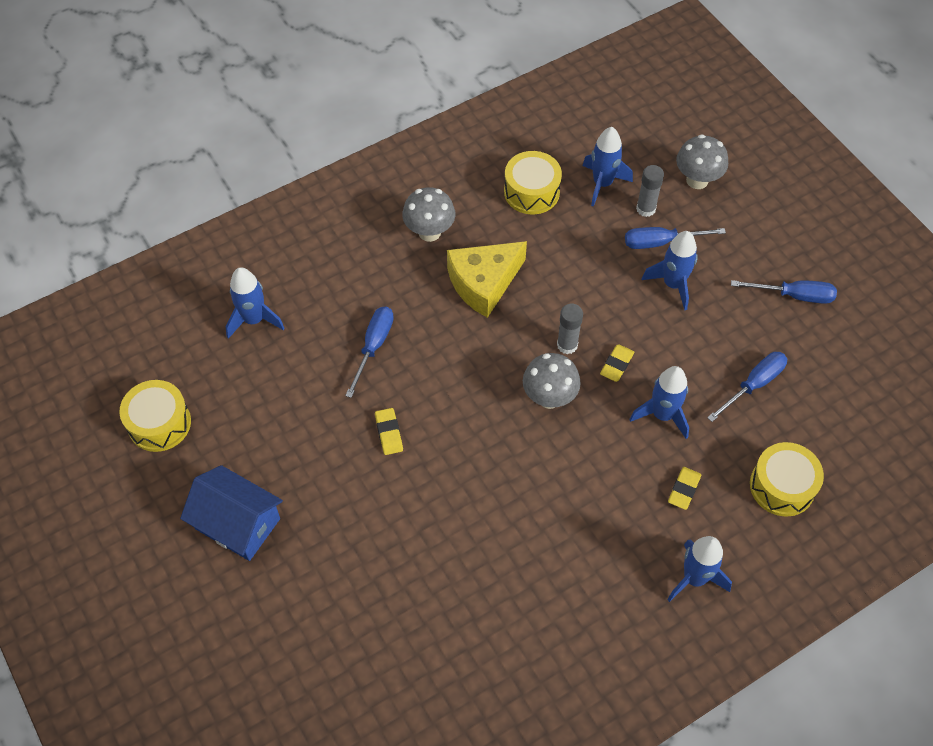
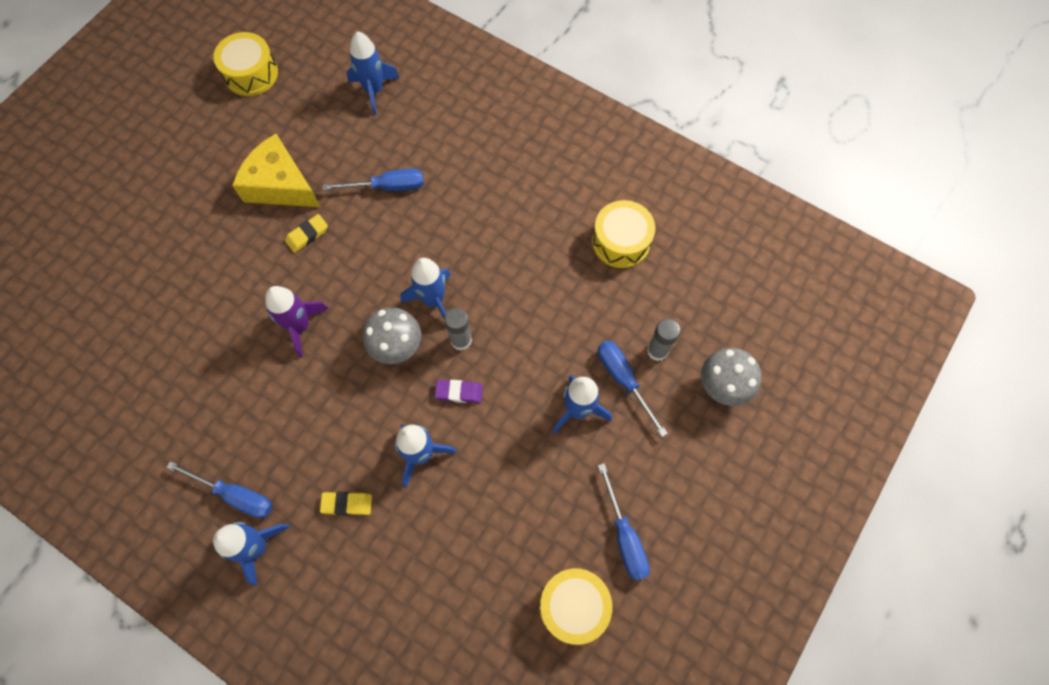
camera: 65 degrees right, 10 degrees up
blue house [180,465,283,561] -> none
grey mushroom [402,187,455,242] -> none
yellow cheese [447,241,527,318] -> yellow cheese moved to [232,134,320,207]
blue rocket [583,127,633,207] -> blue rocket moved to [401,258,451,318]
yellow eraser [600,344,634,382] -> purple eraser [435,380,483,403]
blue screwdriver [707,352,787,422] -> blue screwdriver moved to [166,461,272,518]
yellow drum [750,442,824,517] -> yellow drum moved to [540,568,612,645]
none -> purple rocket [265,286,329,358]

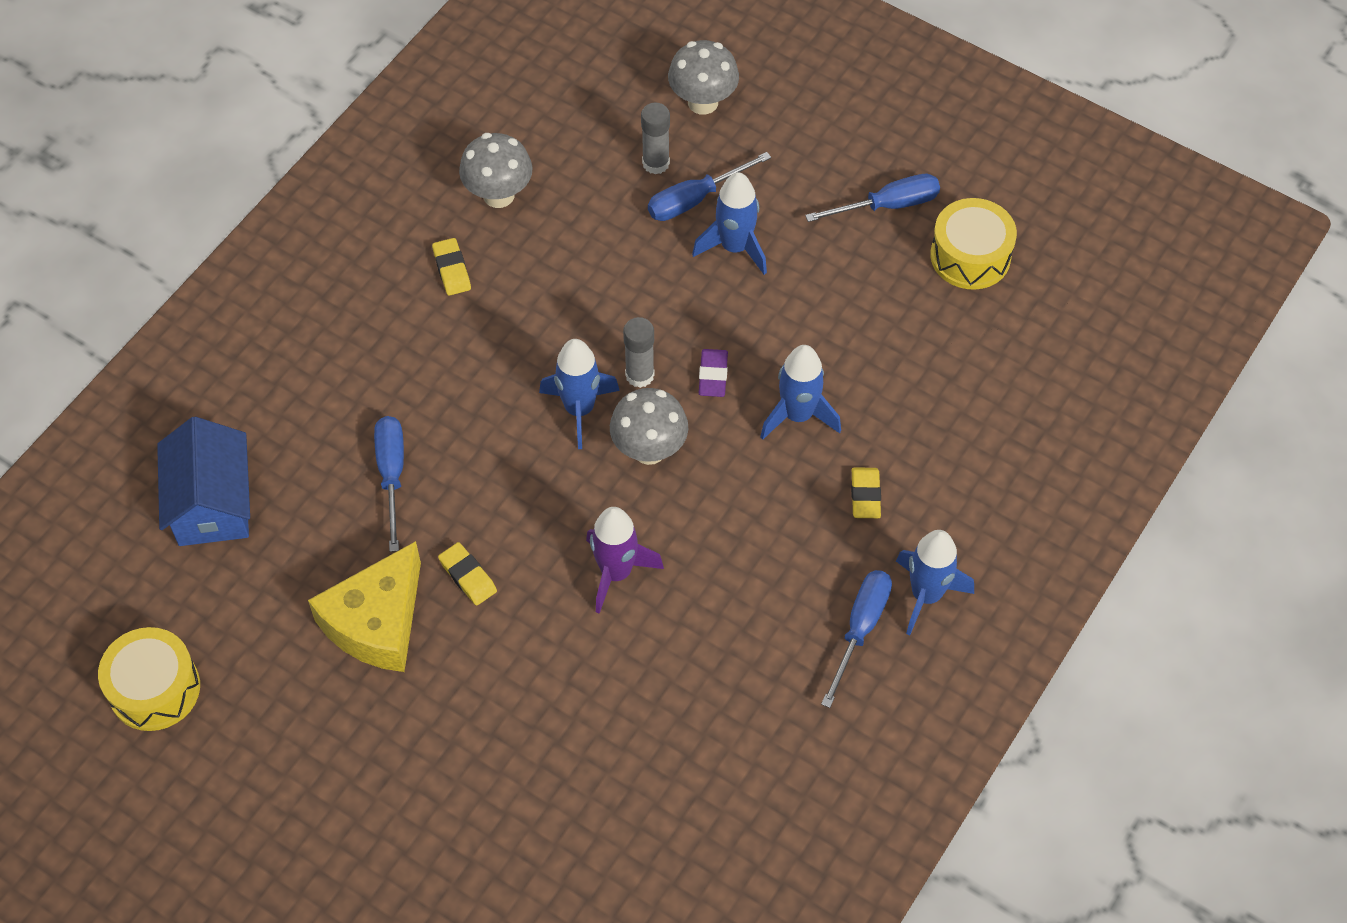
camera: 90 degrees left, 10 degrees down
blue rocket [347,31,400,115] -> blue house [157,417,250,546]
yellow drum [592,200,655,268] -> grey mushroom [459,133,533,208]
none -> yellow eraser [432,238,471,296]

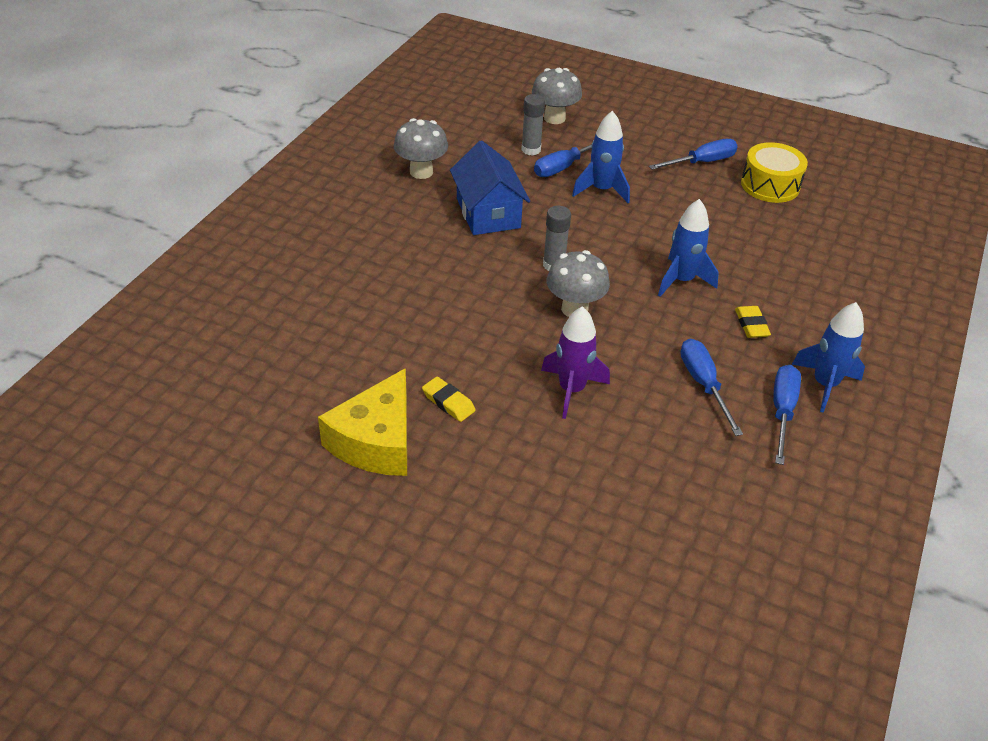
camera: 10 degrees left, 15 degrees down
yellow drum [98,627,200,731] -> none
blue house [157,417,250,546] -> blue house moved to [450,140,530,235]
blue screwdriver [374,416,404,552] -> blue screwdriver moved to [680,339,743,436]
yellow eraser [432,238,471,296] -> none
blue rocket [539,339,620,449] -> none
purple eraser [699,349,728,397] -> none

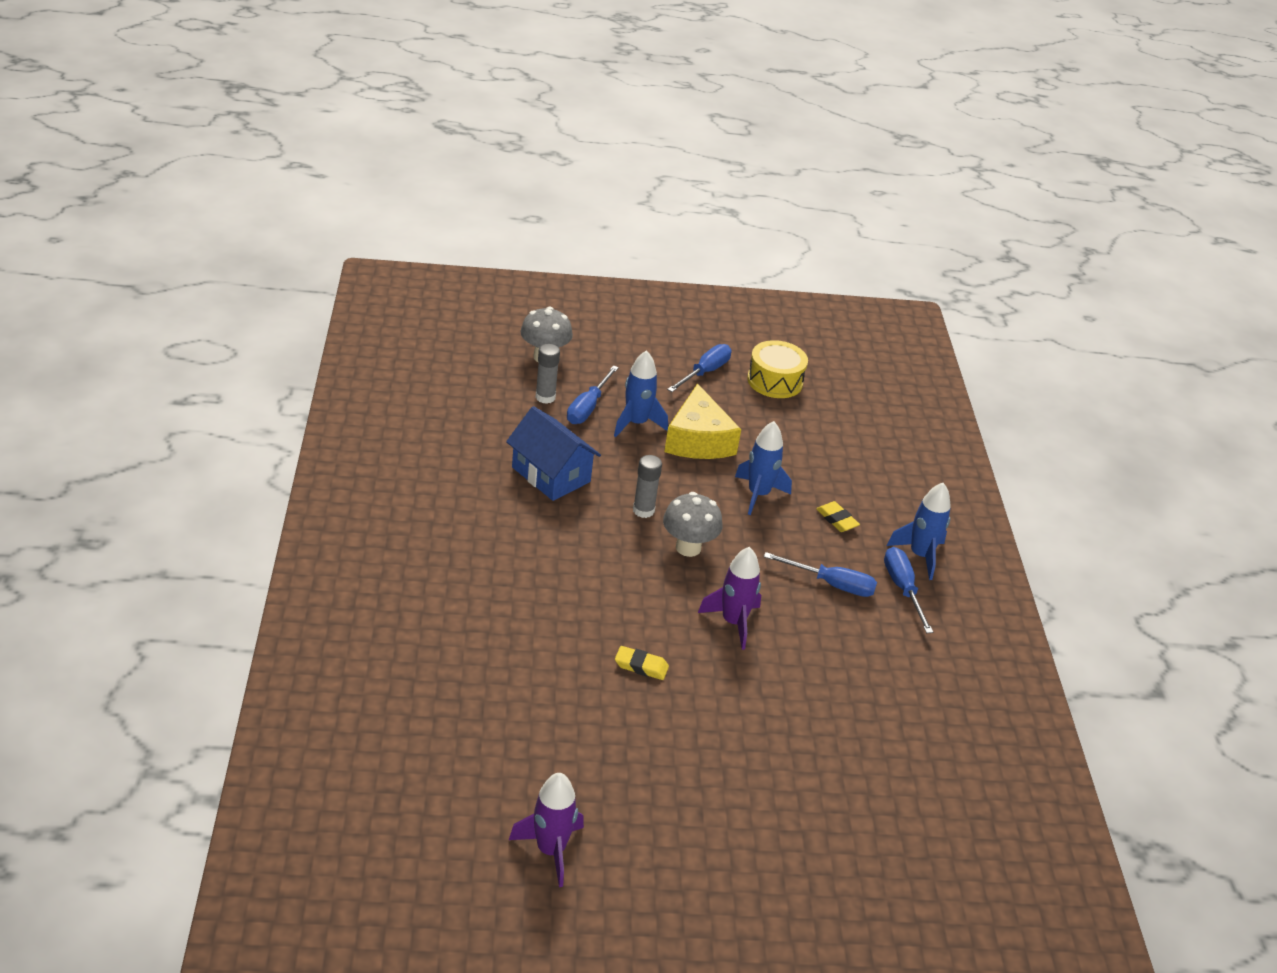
camera: 30 degrees left, 5 degrees down
yellow cheese [318,368,407,476] -> yellow cheese moved to [664,383,741,459]
grey mushroom [394,118,448,179] -> none
blue screwdriver [680,339,743,436] -> blue screwdriver turned 150 degrees clockwise [764,552,877,597]
none -> purple rocket [509,773,584,887]

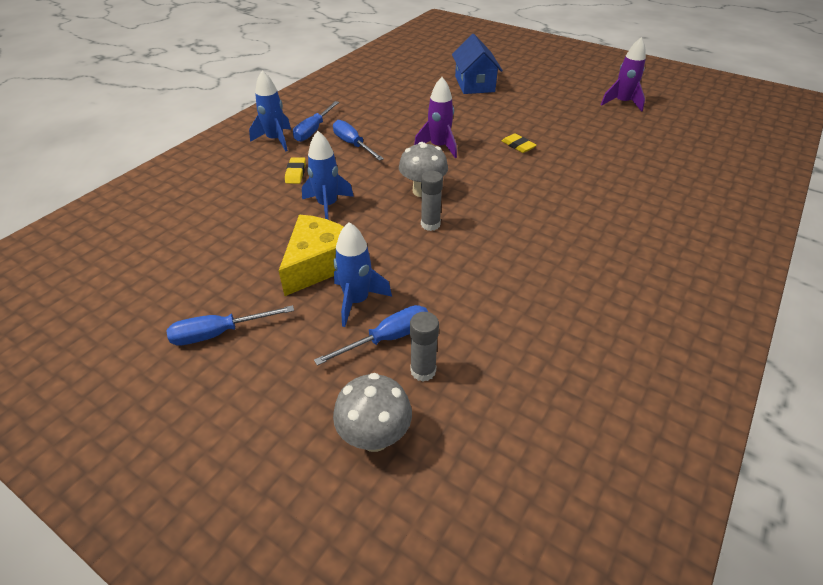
camera: 140 degrees left, 5 degrees up
blue house [506,406,601,501] -> blue house moved to [452,34,503,94]
yellow drum [747,340,808,398] -> none

